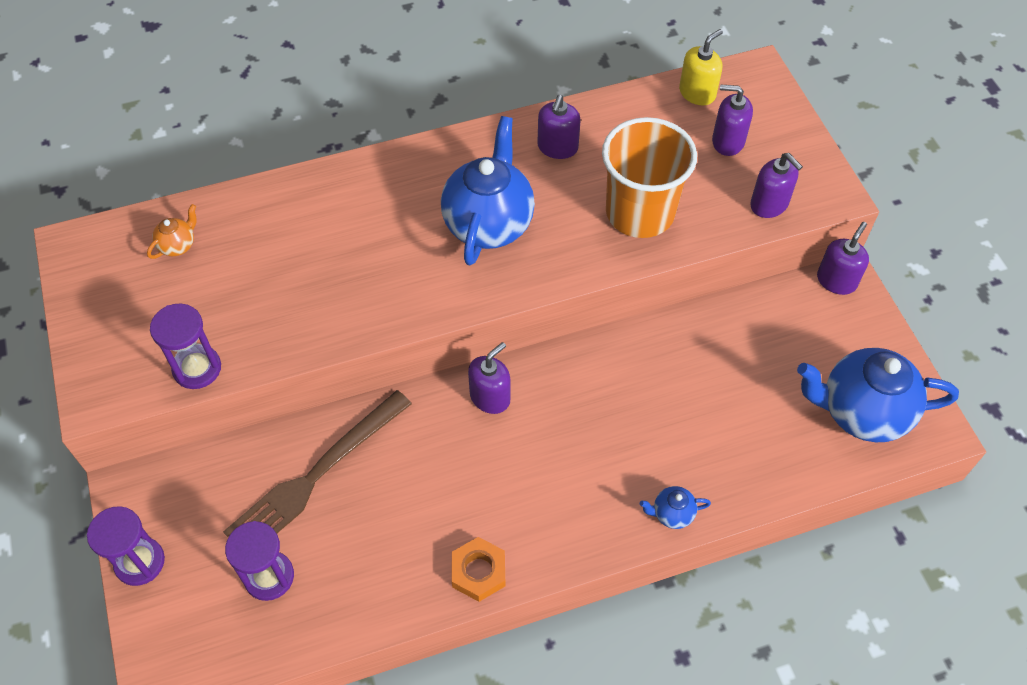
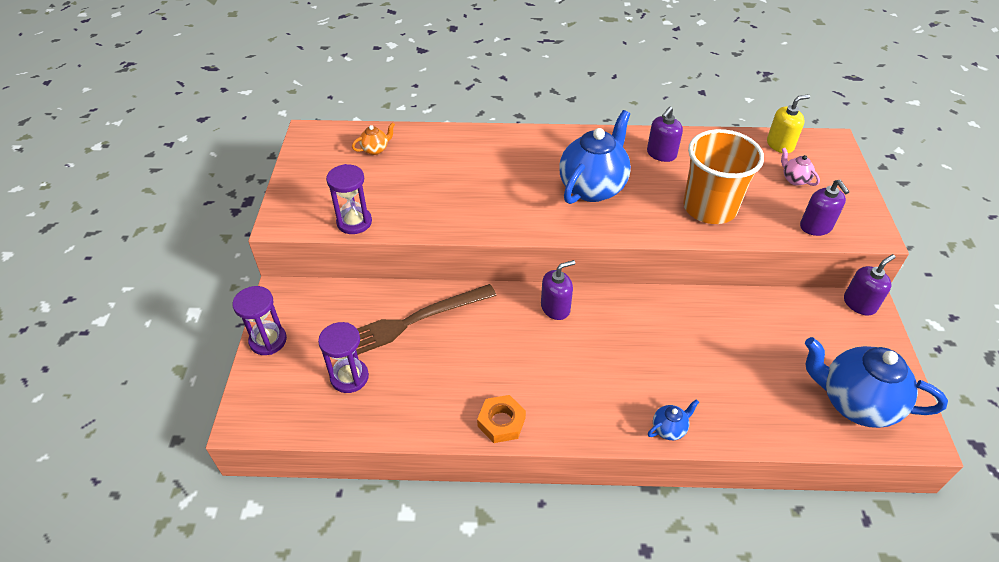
camera: 20 degrees right, 10 degrees down
blue teapot [640,486,711,529] -> blue teapot turned 135 degrees clockwise [648,399,699,440]
purple soap dispenser [712,84,753,156] -> pink teapot [781,148,820,186]

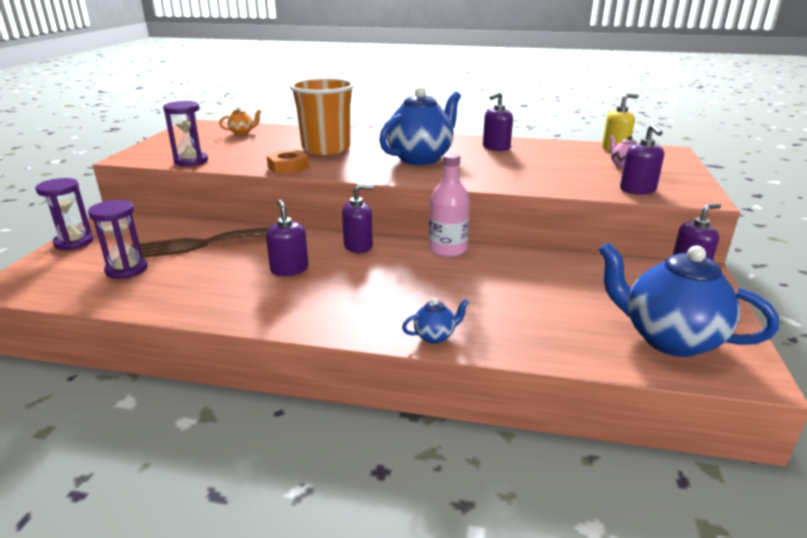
camera: 10 degrees right, 20 degrees down
orange nut [477,395,526,443] -> orange nut moved to [267,150,309,173]
orange cup [683,129,764,224] -> orange cup moved to [289,78,355,155]
none -> purple soap dispenser [266,200,309,276]
none -> pink bottle [429,153,470,257]

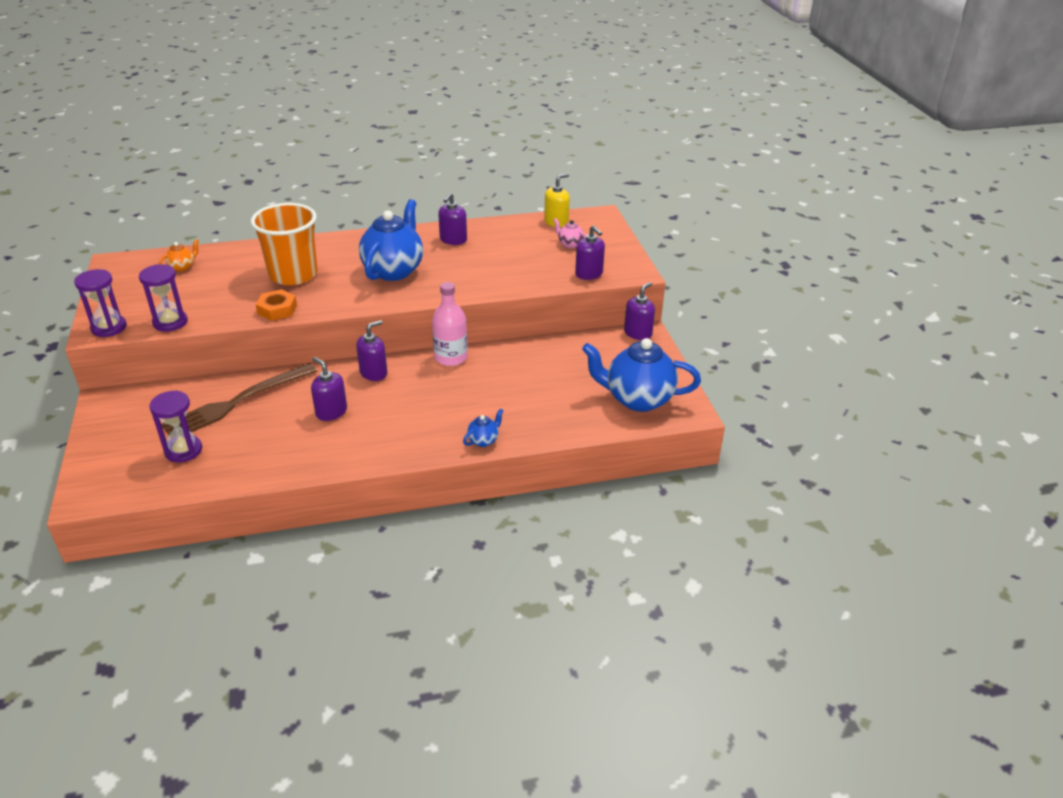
camera: 25 degrees left, 10 degrees up
purple hourglass [35,178,94,250] -> purple hourglass moved to [74,269,127,337]

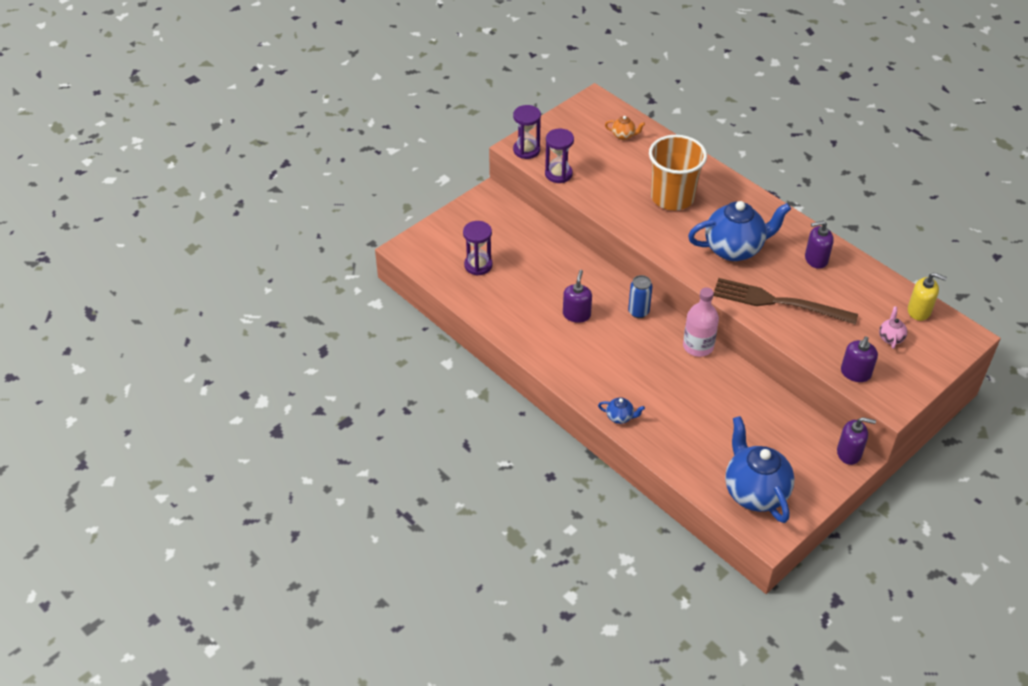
camera: 60 degrees right, 10 degrees up
brown fork [161,363,317,435] -> brown fork moved to [713,278,858,325]
orange nut [256,289,297,321] -> none
purple soap dispenser [356,320,387,381] -> blue can [628,275,653,318]

